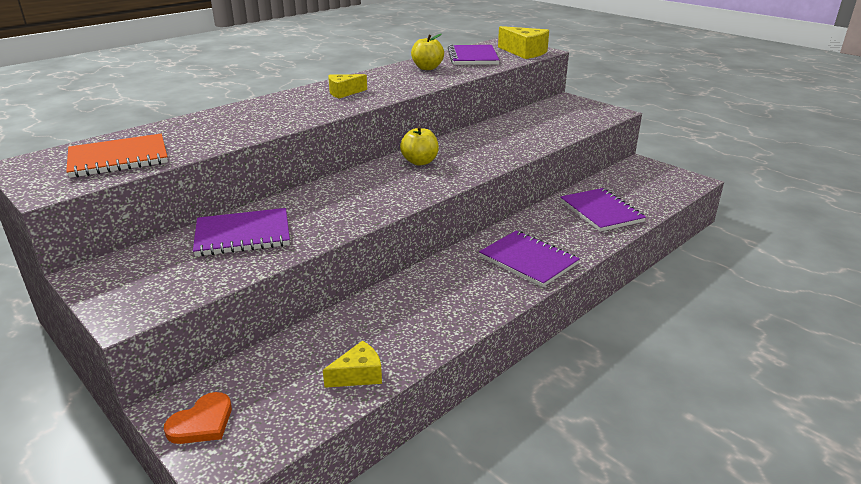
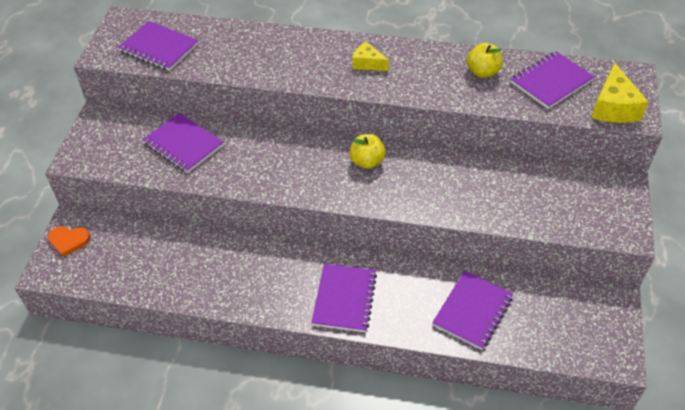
camera: 55 degrees right, 20 degrees up
orange notebook [66,134,168,178] -> purple notebook [118,21,199,71]
yellow cheese [323,340,382,388] -> none

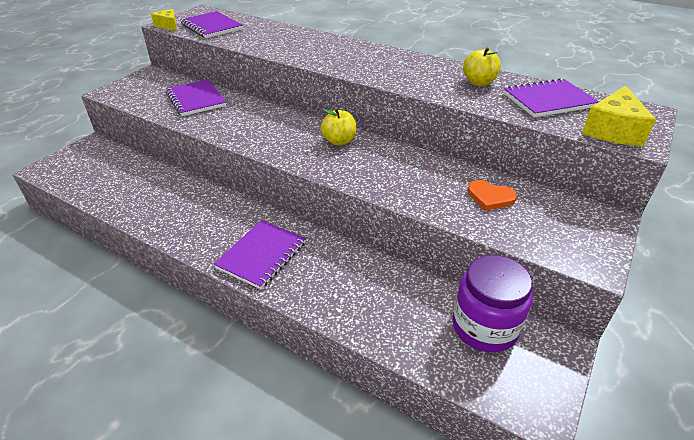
camera: 20 degrees right, 10 degrees down
orange heart [48,226,90,257] -> orange heart moved to [467,180,517,211]
yellow cheese [352,42,389,71] -> yellow cheese moved to [151,9,177,31]
purple notebook [432,271,513,350] -> none
none -> purple jar [452,255,533,353]

